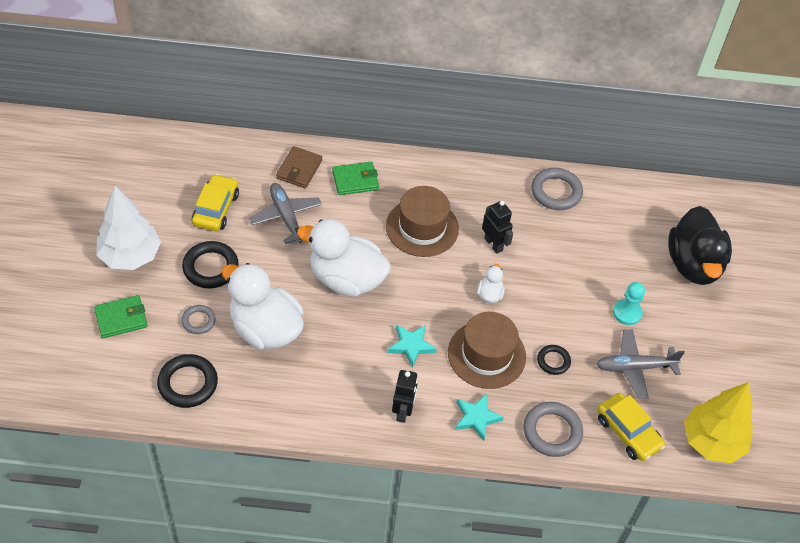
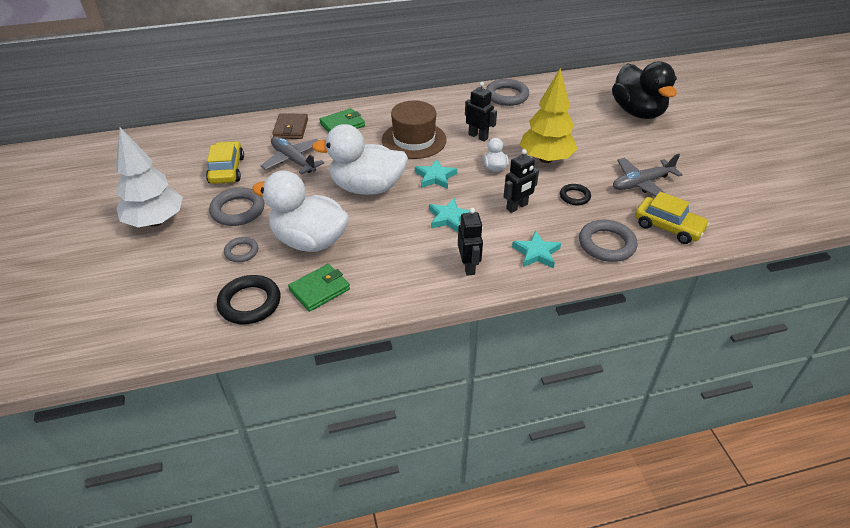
camera: 15 degrees left, 10 degrees down
green wallet [94,295,148,338] -> green wallet moved to [288,264,350,312]
black ring [182,241,239,289] -> grey ring [209,187,265,226]
brown hat [448,312,526,389] -> black robot [504,149,539,213]
turquoise pawn [613,282,645,325] -> none
yellow tree [684,382,753,463] -> yellow tree moved to [520,68,577,163]
none -> turquoise star [415,159,457,189]

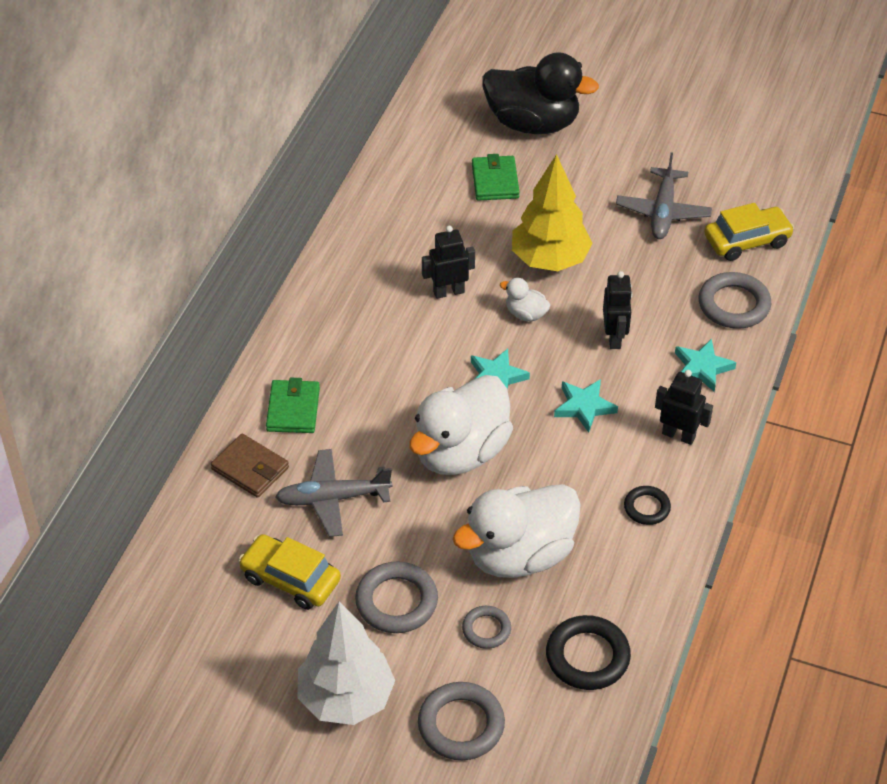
camera: 55 degrees left, 5 degrees up
green wallet [288,264,350,312] -> green wallet moved to [472,154,520,201]
brown hat [382,100,447,159] -> none
grey ring [486,79,529,106] -> grey ring moved to [418,682,505,760]
black ring [560,184,591,205] -> black ring moved to [624,486,671,525]

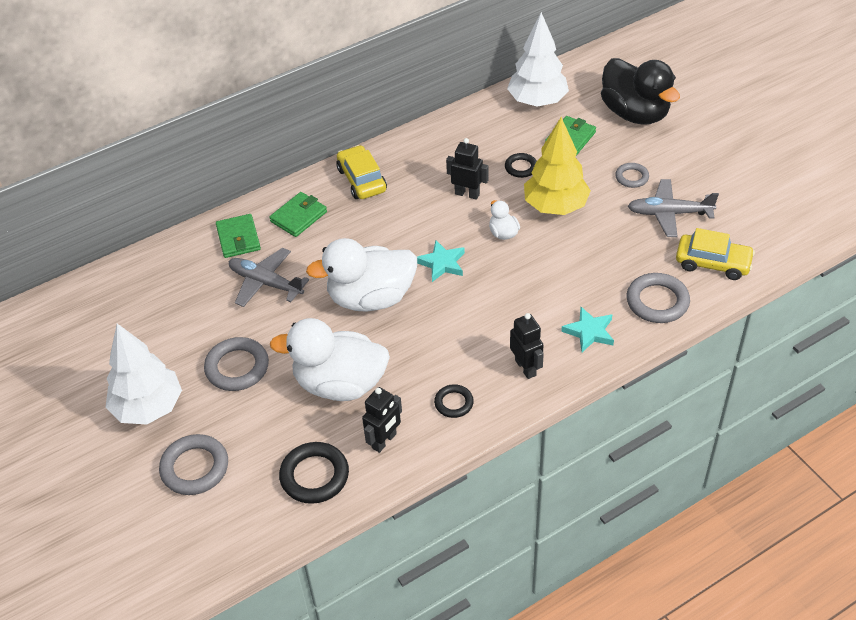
camera: 40 degrees right, 0 degrees up
brown wallet [211,434,289,498] -> green wallet [216,214,261,258]
yellow car [239,534,341,610] -> yellow car moved to [337,145,387,199]
grey ring [462,606,511,649] -> grey ring moved to [615,163,649,188]
turquoise star [554,379,618,433] -> none
black robot [603,271,632,349] -> black robot moved to [362,387,402,453]
grey plane [616,152,712,239] -> grey plane turned 45 degrees clockwise [628,179,719,237]
none -> black ring [505,153,537,178]
none -> white tree [507,12,569,107]

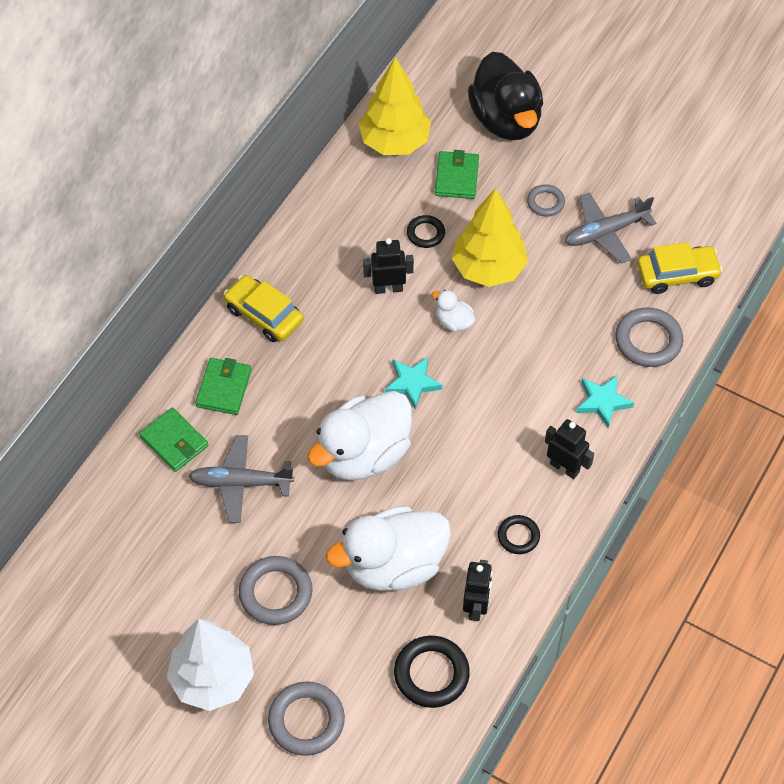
camera: 30 degrees left, 10 degrees up
white tree [507,12,569,107] -> yellow tree [359,57,431,155]
black duck [601,58,680,125] -> black duck turned 45 degrees clockwise [468,52,543,140]

